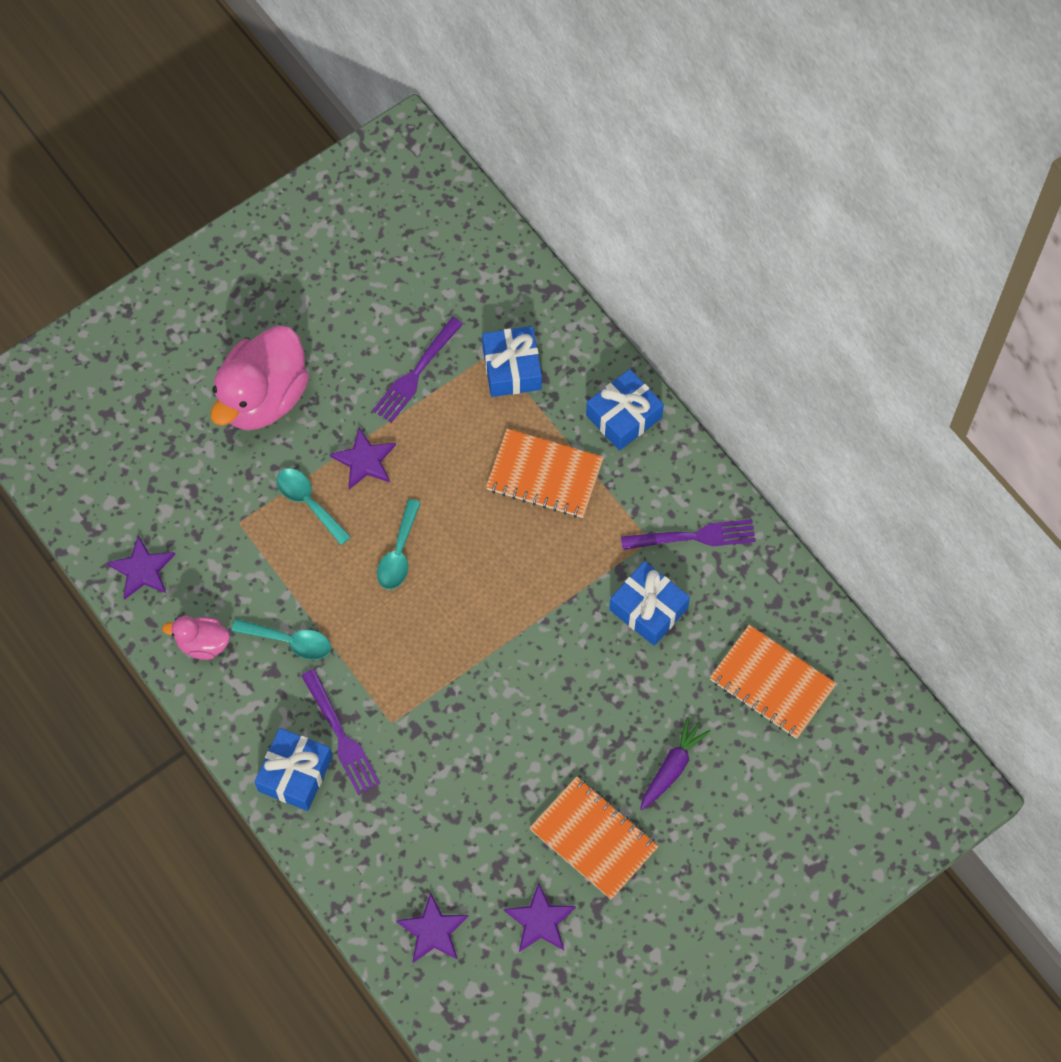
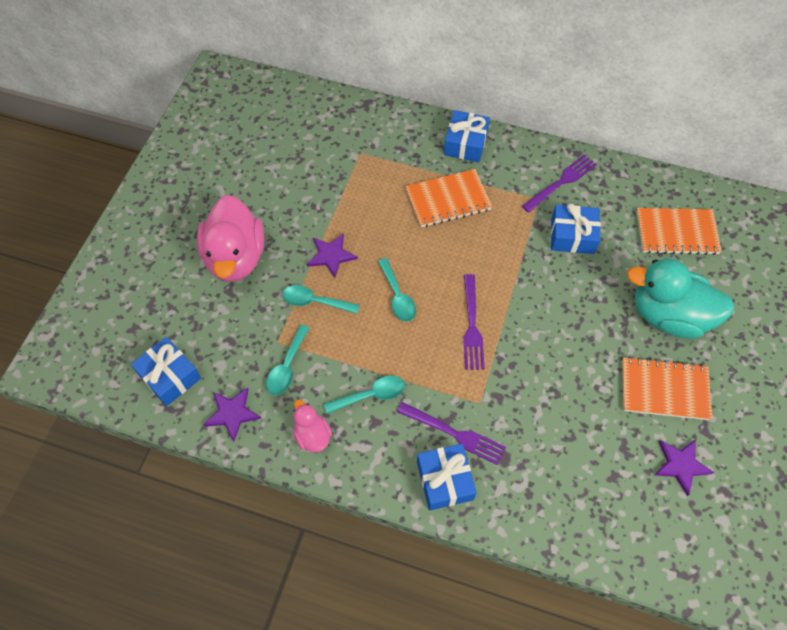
camera: 35 degrees left, 5 degrees down
pink duck [162,616,230,660] -> pink duck turned 90 degrees clockwise [293,400,332,452]
purple fork [373,317,463,423] -> purple fork moved to [463,274,485,370]
purple star [396,892,469,963] -> none
blue gift [482,326,542,397] -> blue gift moved to [131,337,201,406]
purple carrot [640,717,711,810] -> turquoise duck [627,258,735,339]
none -> turquoise spoon [266,325,310,395]

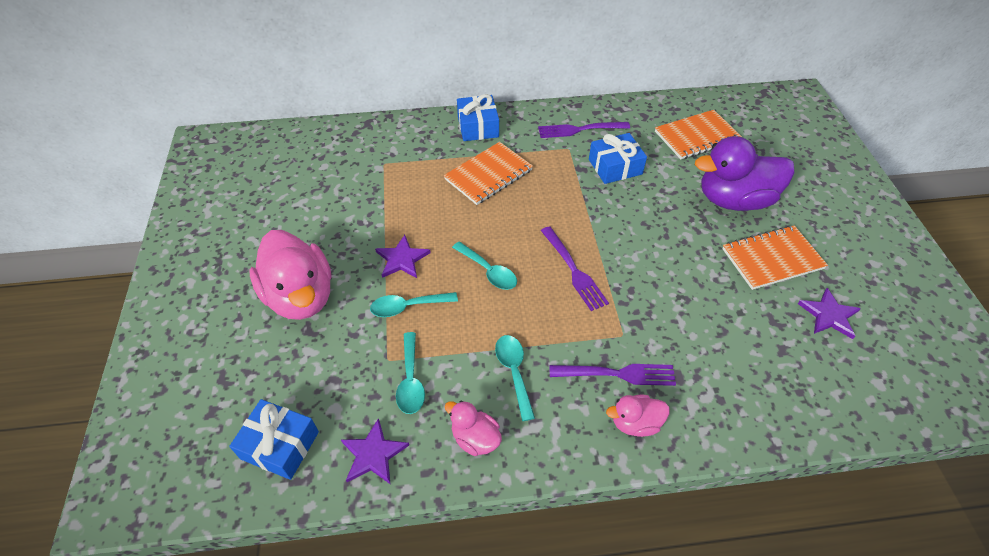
camera: 25 degrees left, 10 degrees down
turquoise spoon [324,375,405,414] -> turquoise spoon turned 60 degrees counterclockwise [495,335,535,421]
blue gift [417,444,477,510] -> pink duck [606,395,670,437]
purple fork [522,154,597,213] -> purple fork turned 120 degrees counterclockwise [538,122,630,138]
turquoise duck [627,258,735,339] -> purple duck [695,136,794,211]

